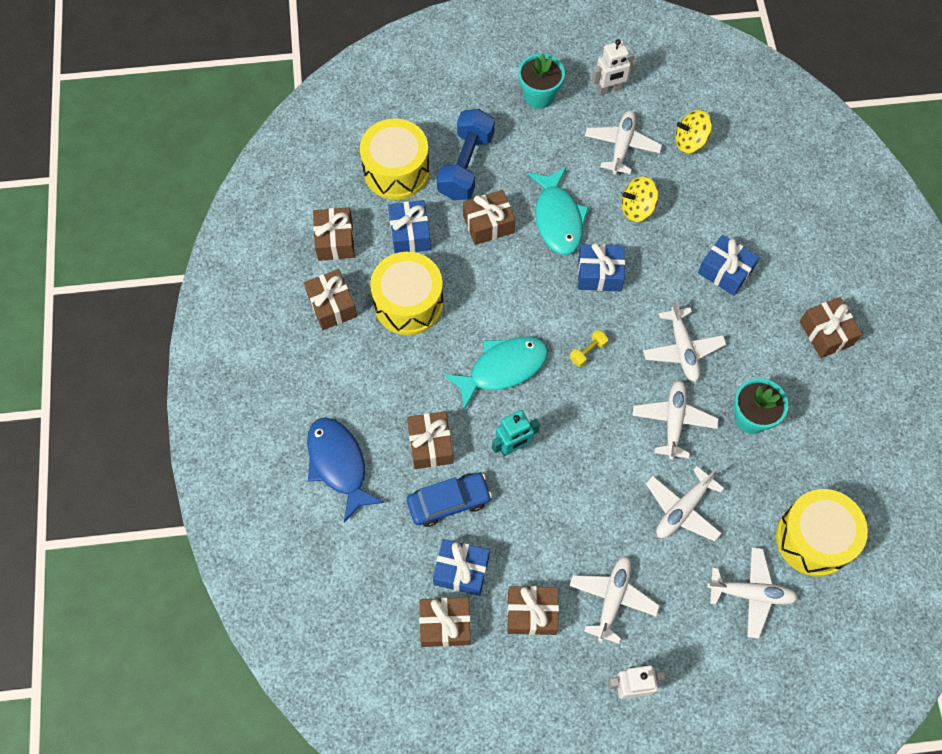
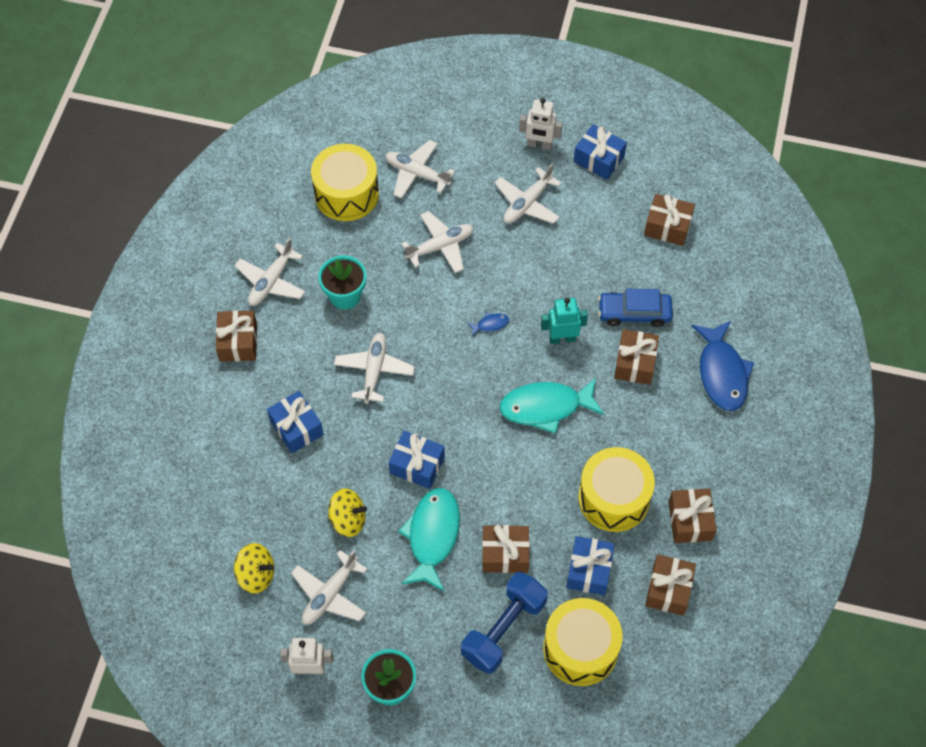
camera: 160 degrees left, 5 degrees down
blue gift [433,539,490,596] -> blue gift moved to [574,124,627,180]
brown gift [507,586,559,635] -> none
yellow dumbbell [570,330,608,367] -> none
white plane [632,380,719,460] -> white plane moved to [235,238,305,306]
none -> blue fish [468,313,509,336]

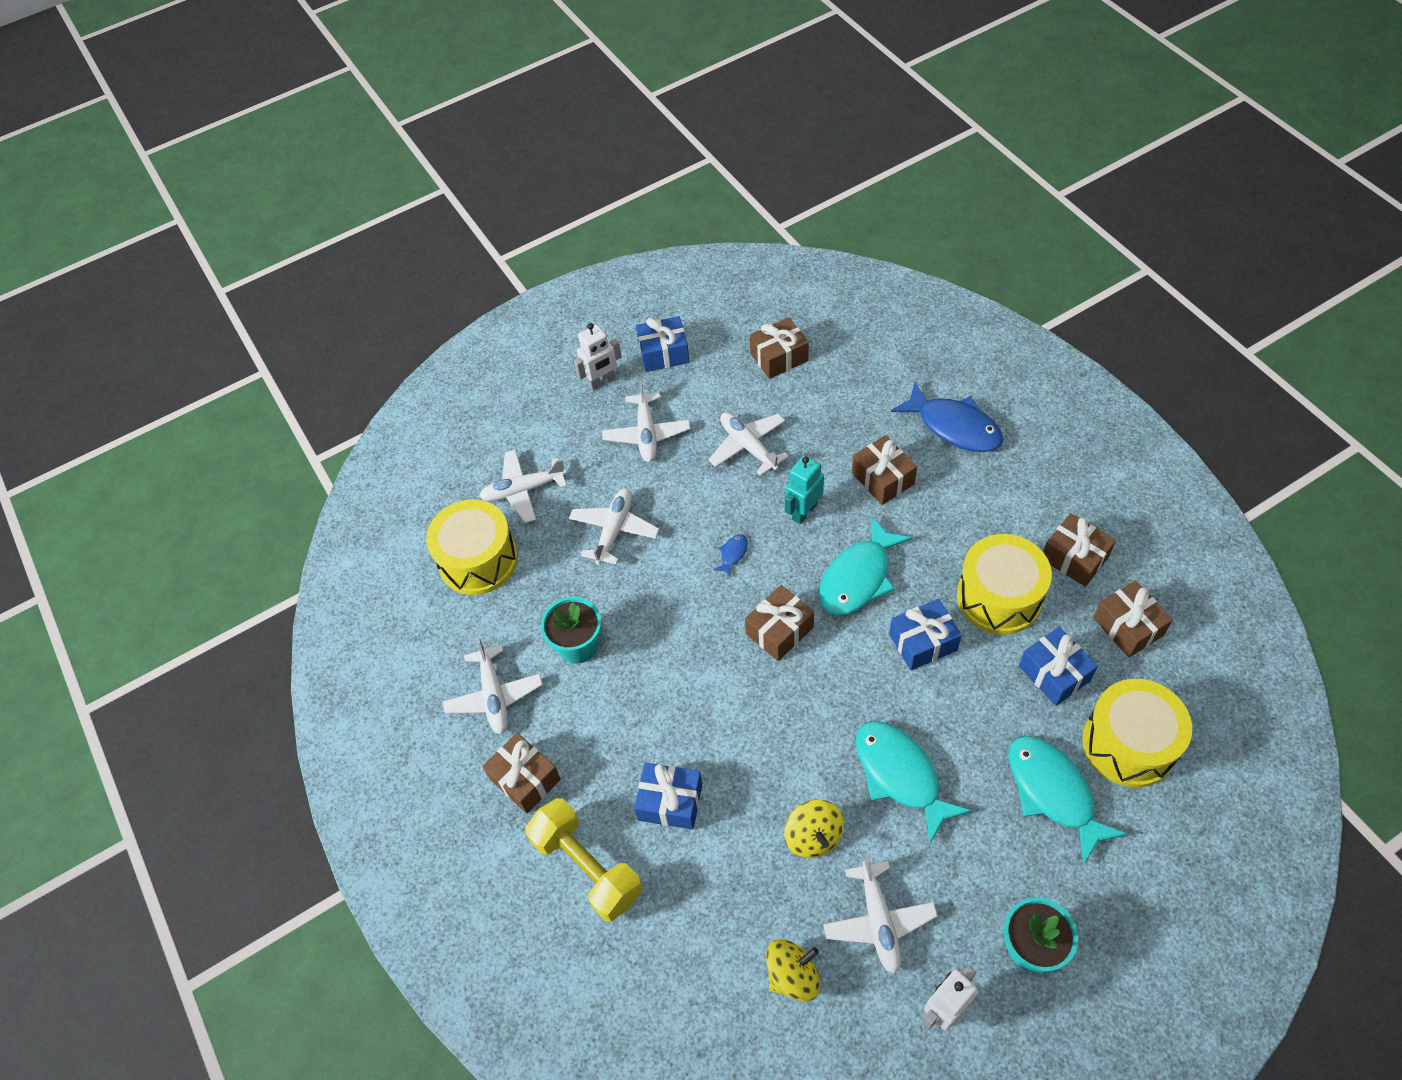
camera: 40 degrees left, 5 degrees down
yellow spinning top [328,488,367,537] -> yellow spinning top turned 105 degrees clockwise [784,799,844,858]
white plane [334,333,415,404] -> white plane moved to [708,412,789,476]
blue gift [389,431,445,489] -> blue gift moved to [889,599,962,670]
blue dumbbell [461,572,548,674] -> turquoise fish [1008,736,1128,865]
brown gift [482,525,530,573] -> brown gift moved to [745,585,814,661]
blue car [598,289,673,327] -> none
none -> yellow dumbbell [525,798,643,922]

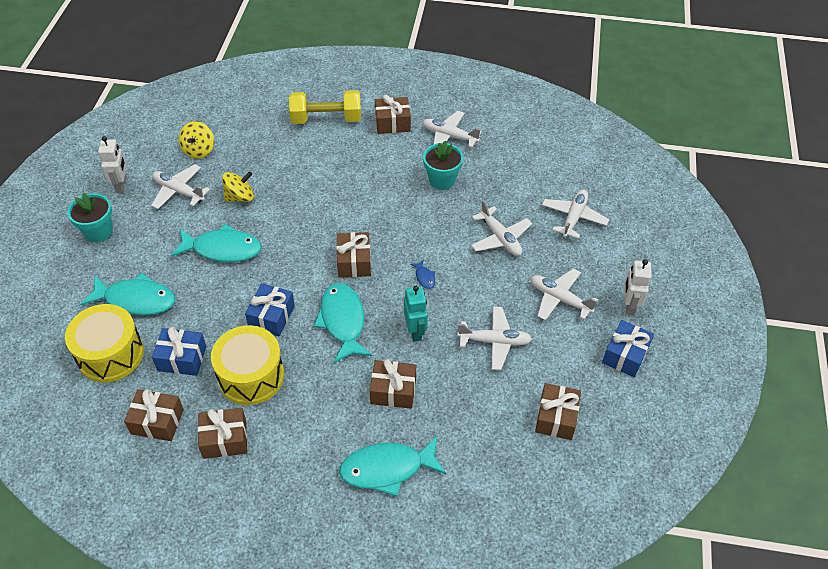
camera: 125 degrees right, 5 degrees down
yellow drum [426,499,518,595] -> none
blue gift [634,762,702,830] -> none
yellow spinning top [784,799,844,858] -> yellow spinning top turned 135 degrees clockwise [222,171,254,202]
blue fish [891,382,1003,452] -> turquoise fish [339,437,447,497]

